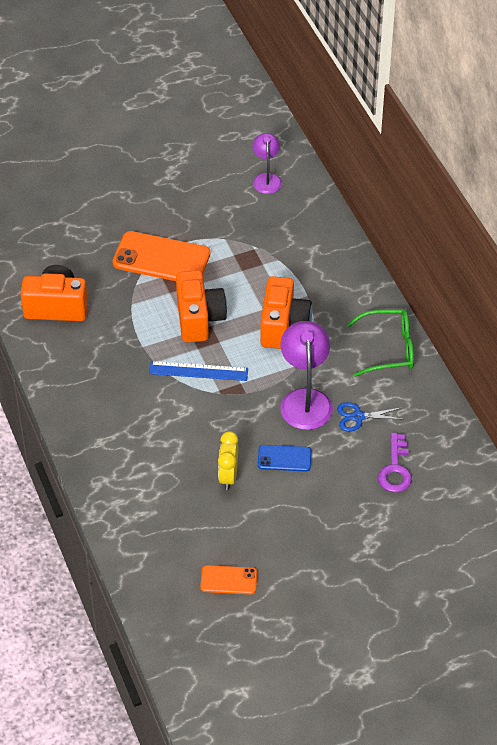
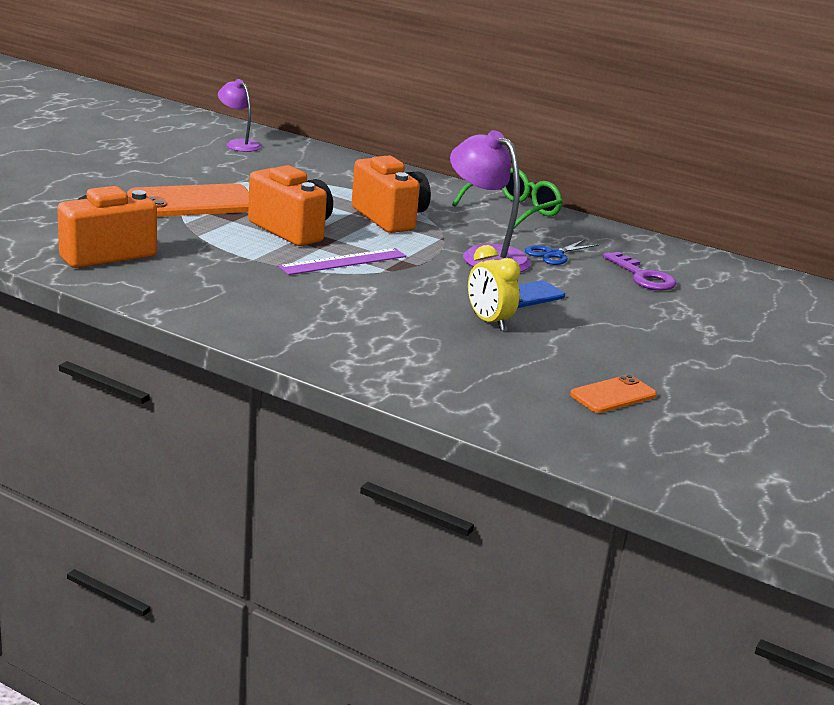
camera: 40 degrees left, 25 degrees down
blue ruler [149,361,248,381] -> purple ruler [278,248,406,275]

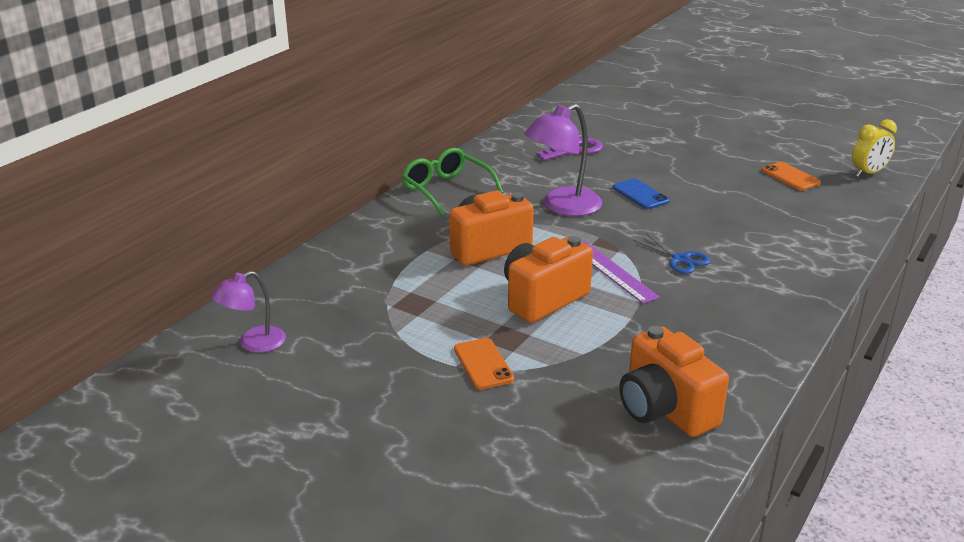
camera: 85 degrees left, 5 degrees up
orange phone [127,183,249,217] -> orange phone [454,338,514,390], size x0.53
yellow clock [468,245,520,331] -> yellow clock moved to [852,119,897,177]
blue scissors [525,239,599,265] -> blue scissors moved to [633,233,711,274]

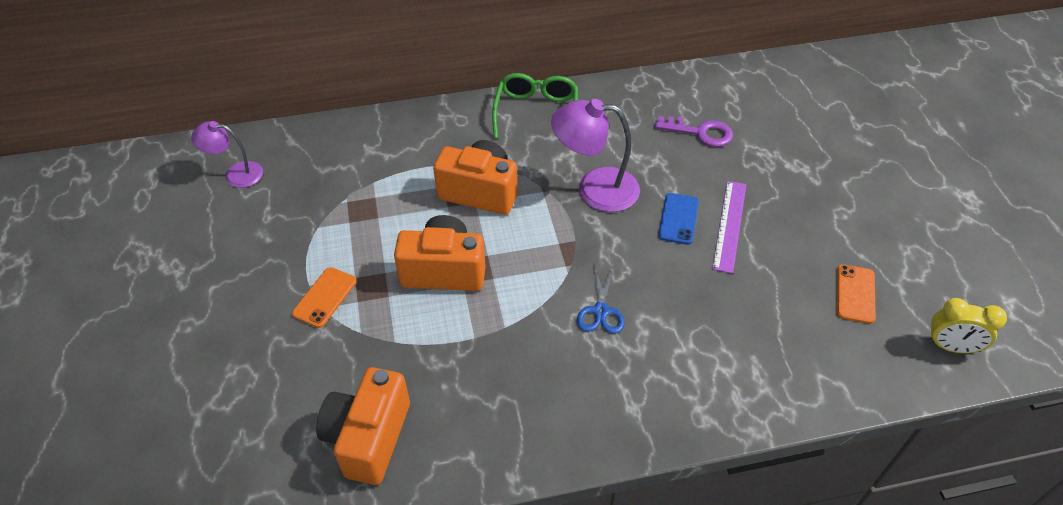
camera: 45 degrees right, 20 degrees up
purple ruler [581,241,660,304] -> purple ruler moved to [712,181,746,274]

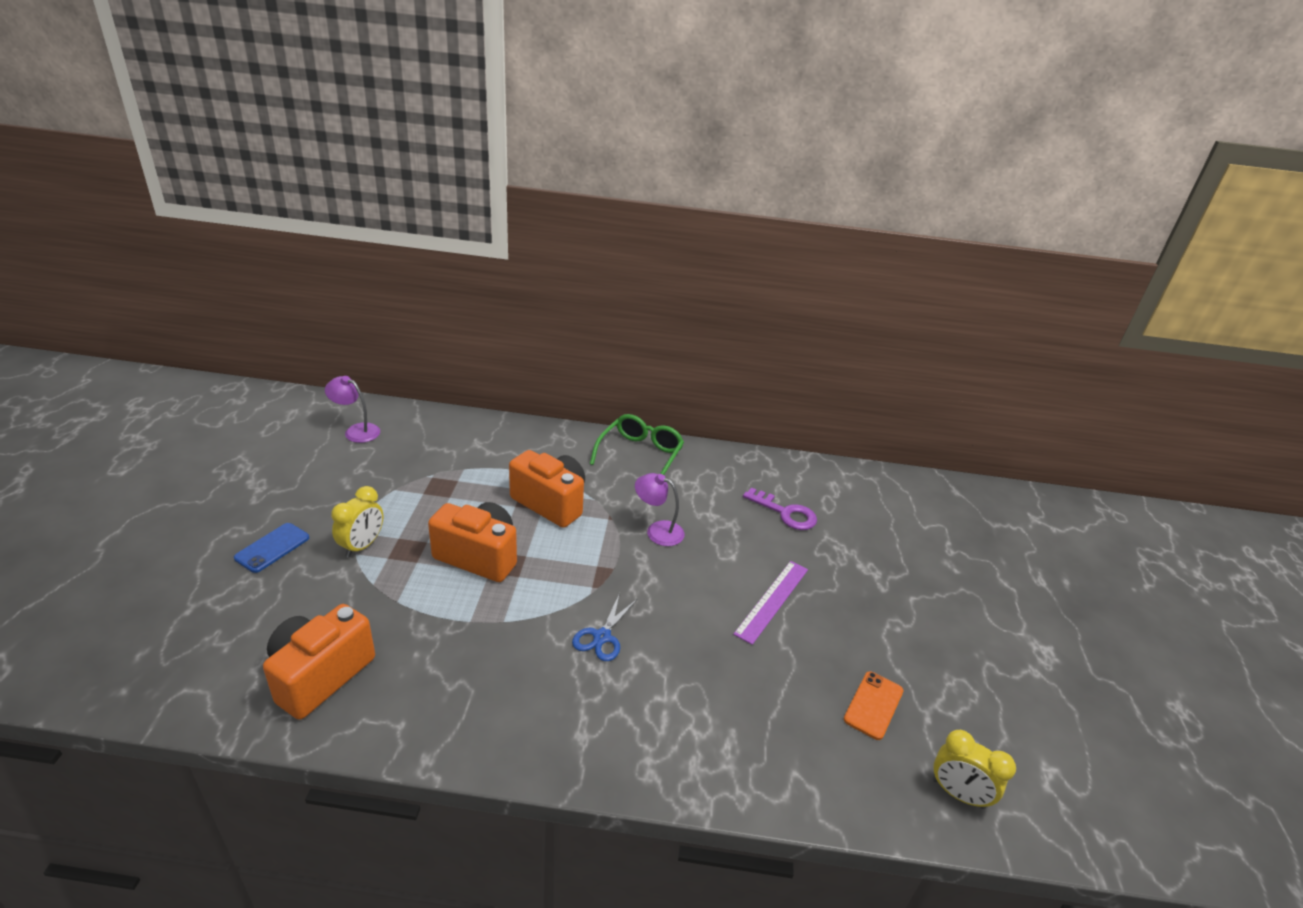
camera: 15 degrees right, 15 degrees down
orange phone [292,267,357,328] -> yellow clock [331,486,383,558]
purple lamp [551,99,640,212] -> purple lamp [635,473,684,546], size x0.61
blue phone [658,193,699,245] -> blue phone moved to [234,523,309,573]

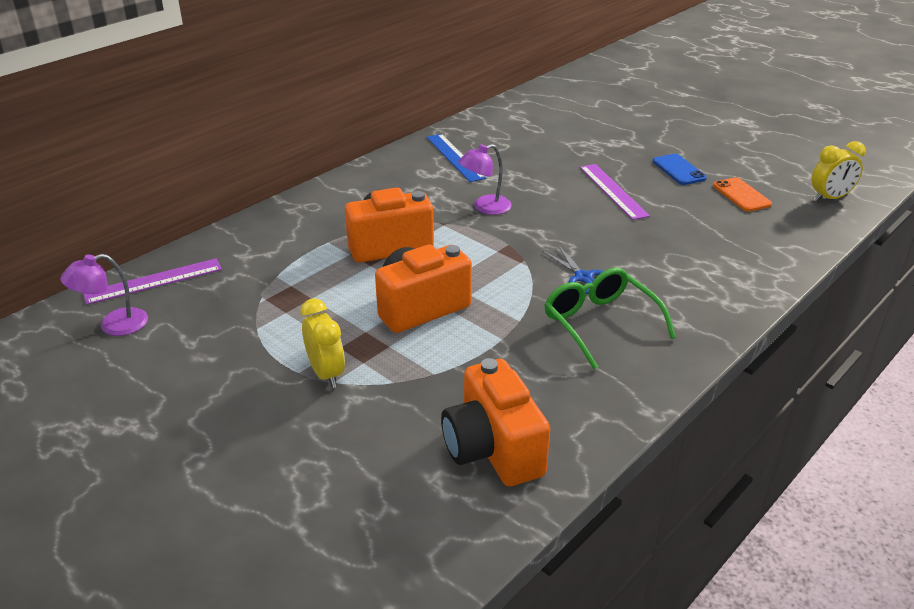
camera: 50 degrees left, 0 degrees up
blue phone [234,523,309,573] -> blue phone moved to [653,154,707,185]
green glasses [590,414,684,475] -> green glasses moved to [544,268,676,369]
purple key [743,487,817,530] -> none
none -> purple ruler [83,259,222,305]
none -> blue ruler [427,134,486,182]

